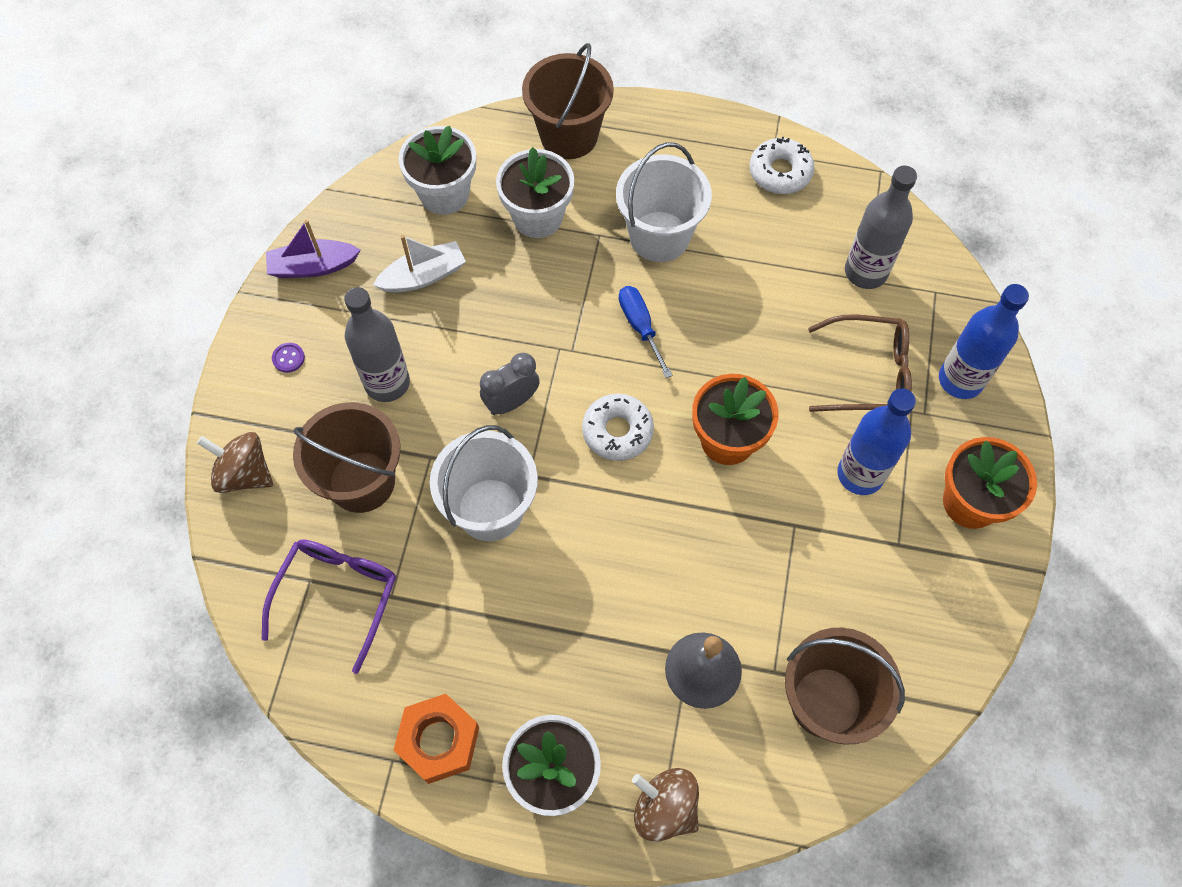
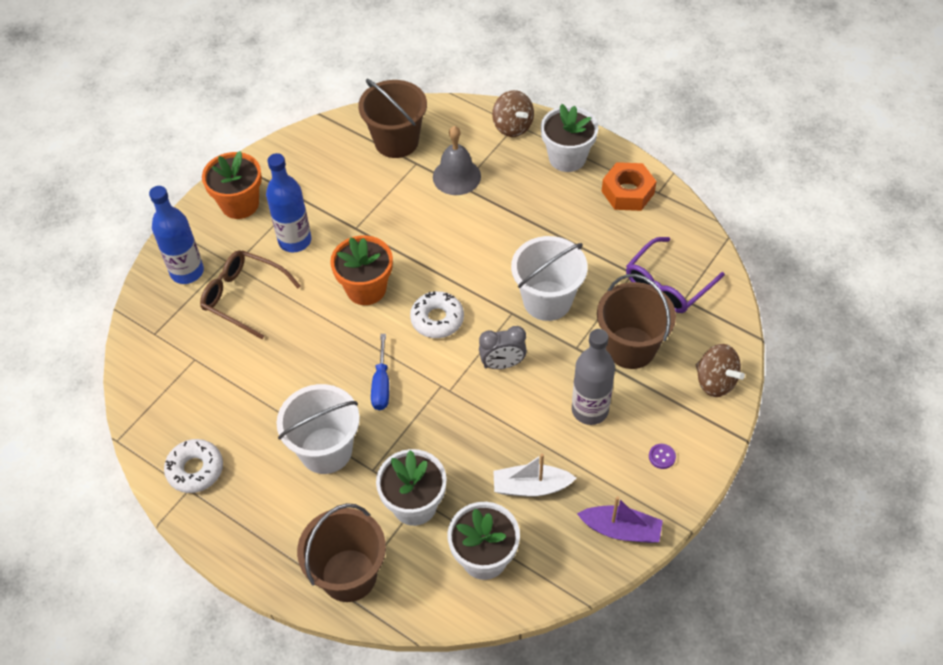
camera: 155 degrees left, 10 degrees down
grey bottle [845,166,917,289] -> none

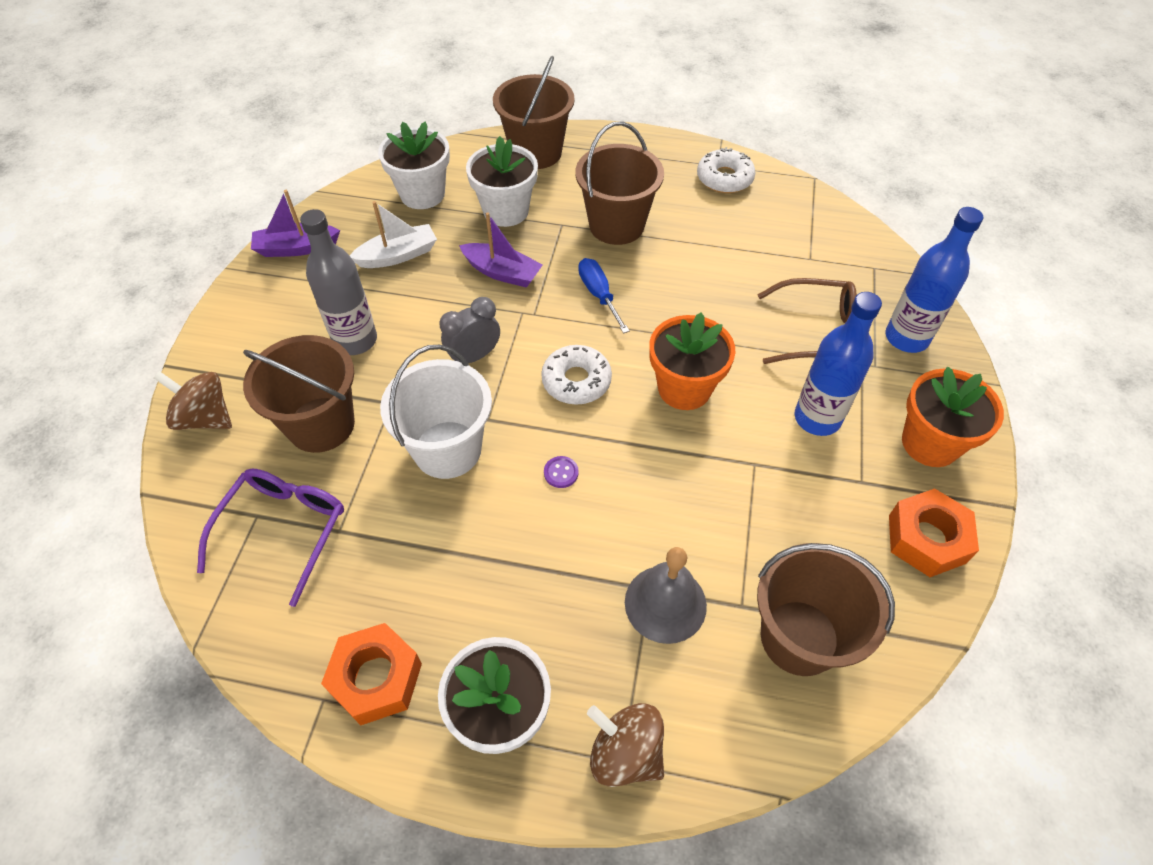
camera: 155 degrees right, 0 degrees up
white bucket [277,384,360,474] -> brown bucket [576,122,664,245]
purple button [649,444,676,469] -> purple button moved to [544,456,579,488]
none -> purple boat [459,212,543,288]
none -> orange nut [889,488,979,577]

